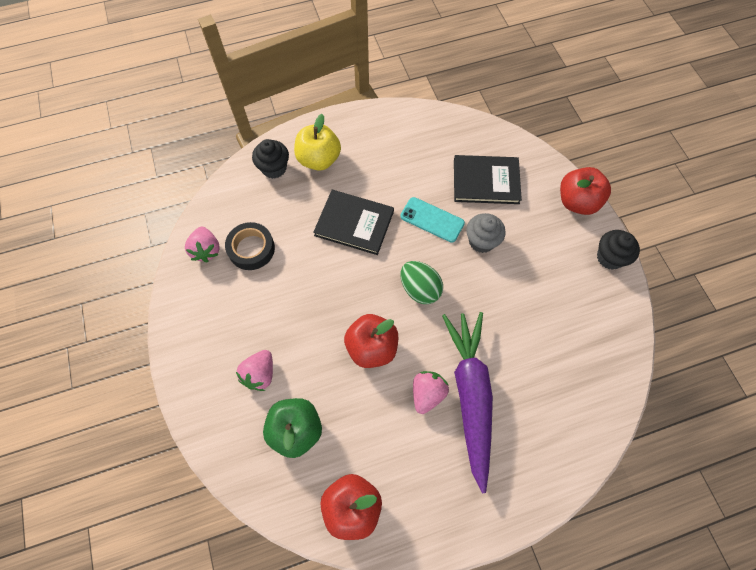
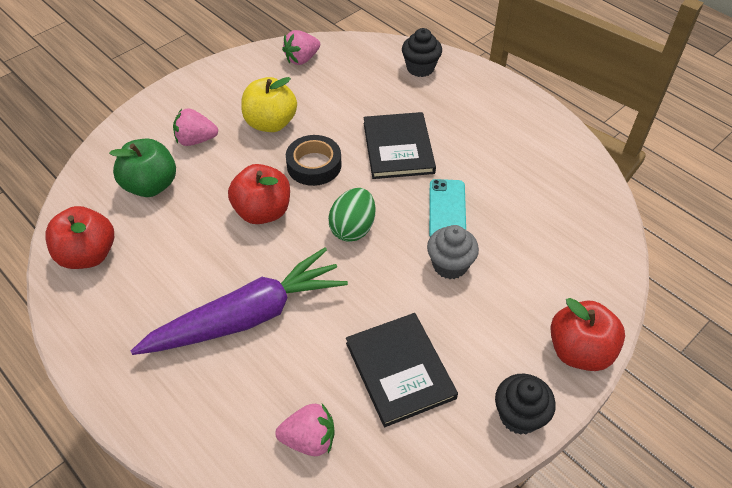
camera: 65 degrees right, 15 degrees down
black tape [225,222,275,270] -> black tape moved to [286,135,342,186]
yellow apple [294,114,341,171] -> yellow apple moved to [241,77,297,132]
pink strawberry [413,371,449,414] -> pink strawberry moved to [275,404,335,456]
black book [454,155,522,204] -> black book moved to [346,313,458,427]

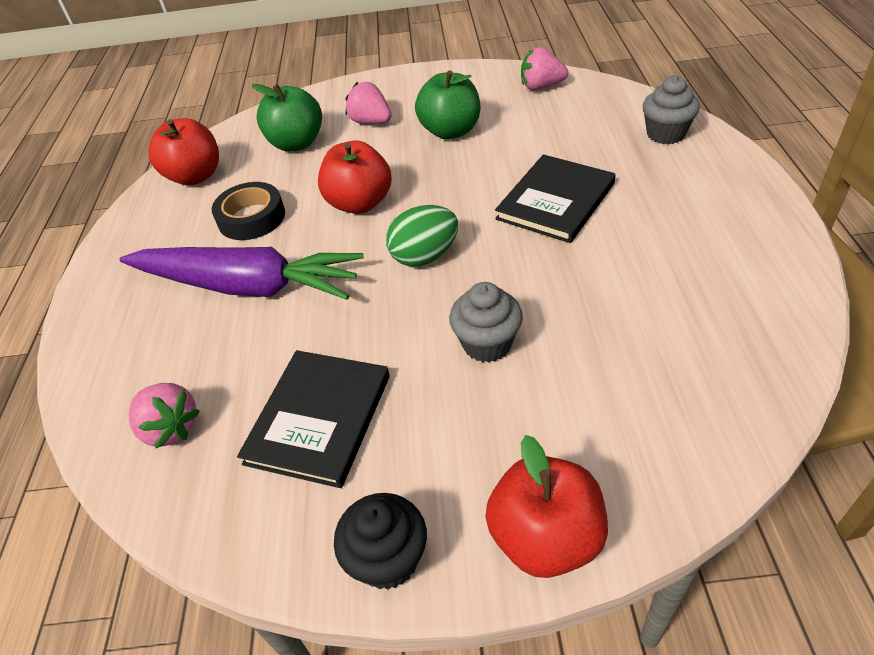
camera: 45 degrees right, 5 degrees down
yellow apple [241,77,297,132] -> green apple [415,70,480,140]
black tape [286,135,342,186] -> black tape moved to [212,182,285,240]
black cupcake [402,28,442,77] -> grey cupcake [643,75,700,144]
turquoise phone [429,179,466,237] -> none

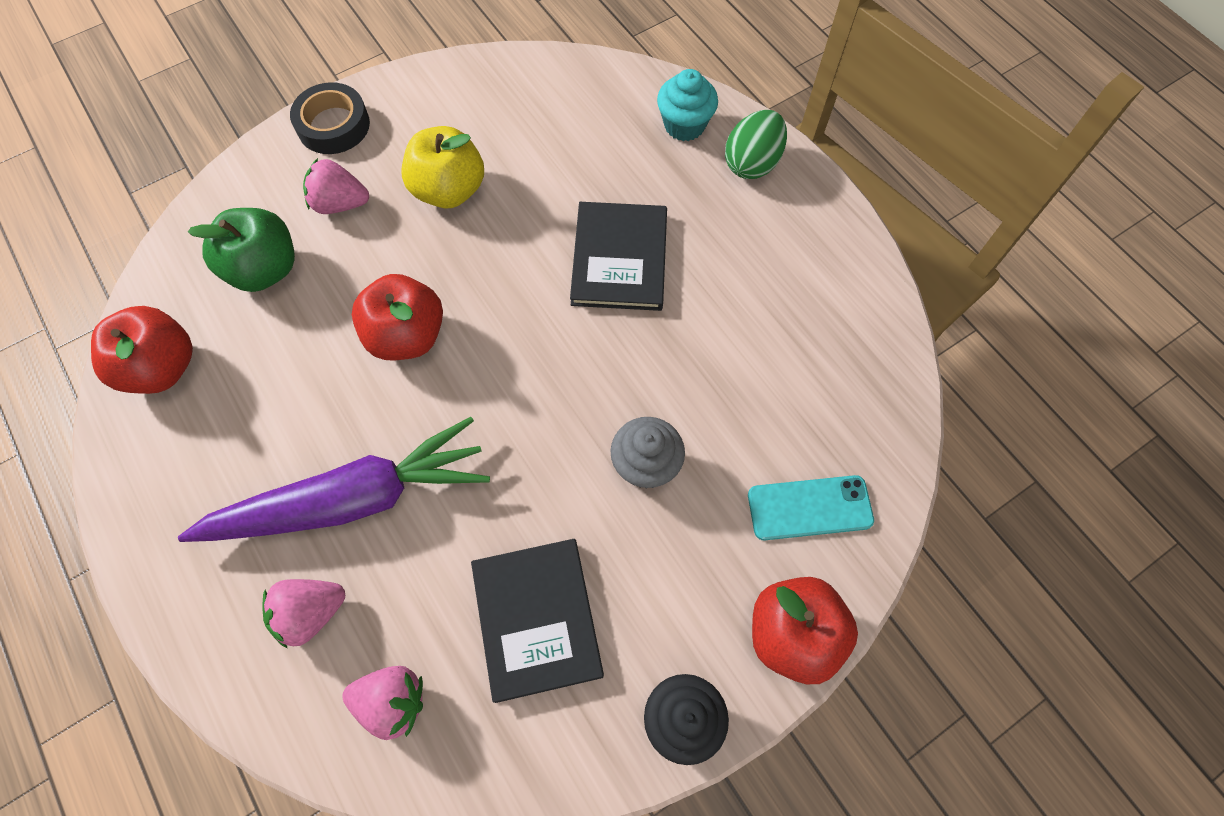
camera: 35 degrees left, 20 degrees up
black tape [212,182,285,240] -> black tape moved to [290,82,370,154]
green egg [386,205,458,266] -> green egg moved to [725,110,787,179]
green apple [415,70,480,140] -> yellow apple [401,126,484,208]
pink strawberry [521,47,568,90] -> pink strawberry moved to [262,579,345,649]
grey cupcake [643,75,700,144] -> turquoise cupcake [657,69,718,141]
none -> turquoise phone [748,475,874,540]

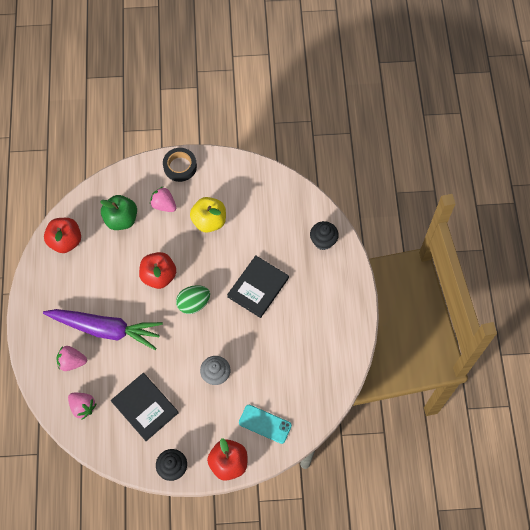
camera: 30 degrees right, 0 degrees up
black book [471,539,604,703] -> black book turned 60 degrees counterclockwise [111,373,179,441]
turquoise cupcake [657,69,718,141] -> black cupcake [310,221,339,250]
green egg [725,110,787,179] -> green egg moved to [176,285,210,314]

